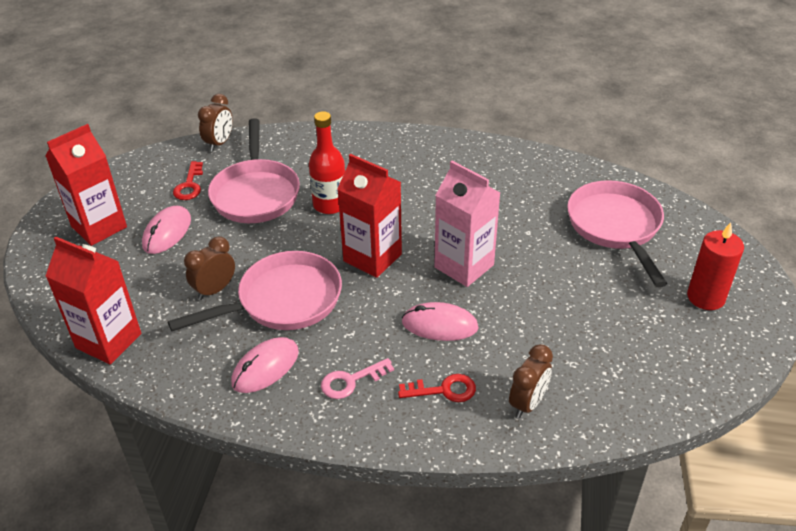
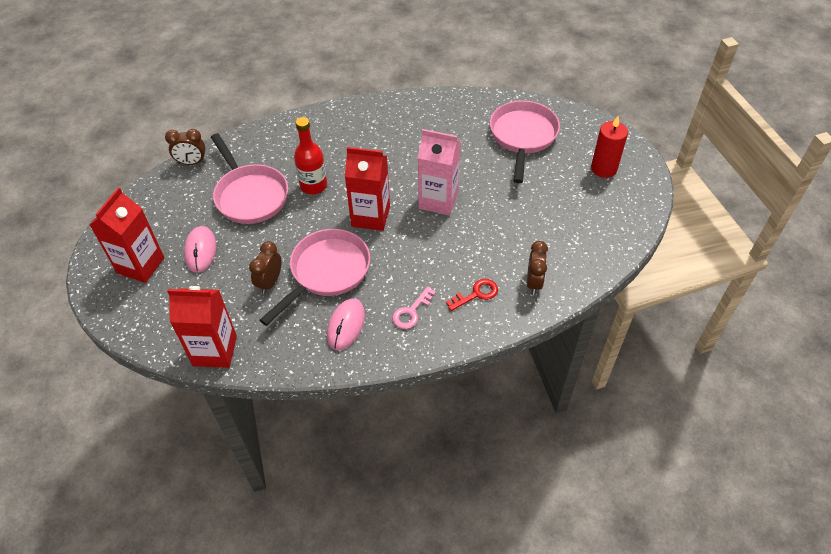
camera: 25 degrees left, 10 degrees up
red key [173,161,203,200] -> none
brown clock [198,94,233,152] -> brown clock turned 90 degrees clockwise [165,129,206,165]
pink mouse [402,302,478,341] -> none
pink pan [567,180,667,287] -> pink pan turned 45 degrees clockwise [490,101,560,183]

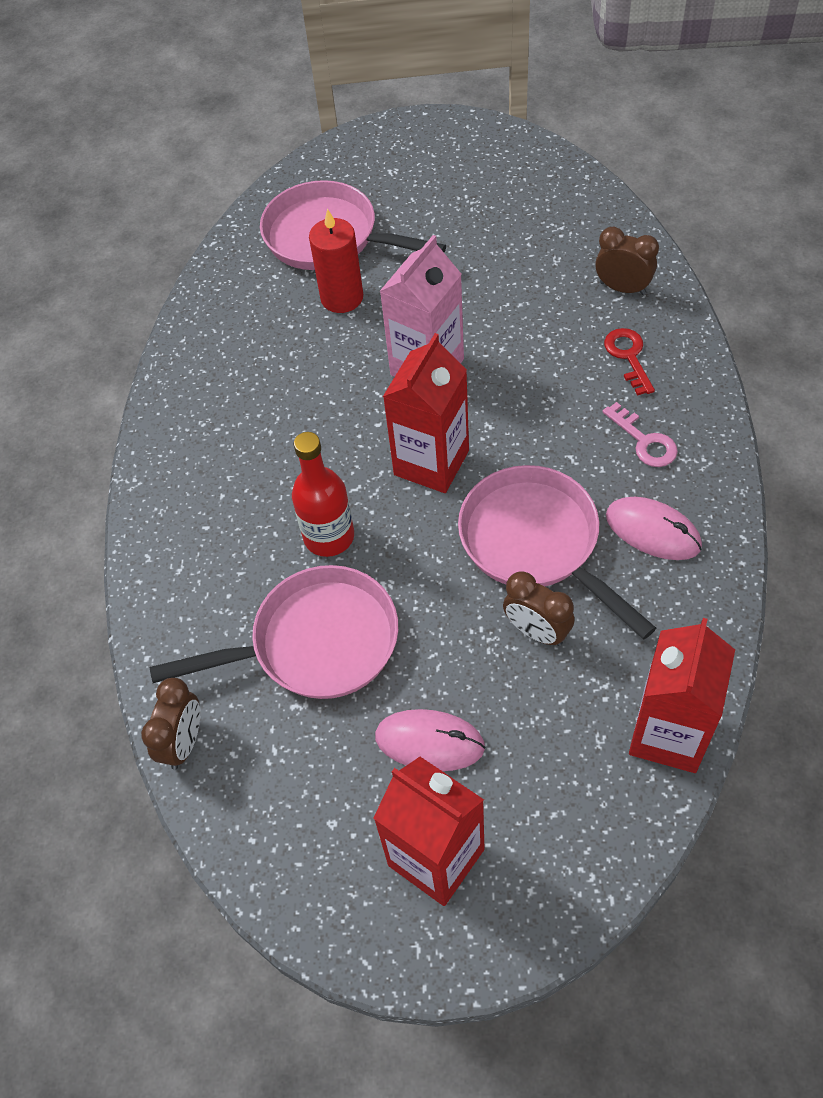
camera: 70 degrees left, 5 degrees up
red candle [591,116,628,178] -> red candle moved to [309,208,363,313]

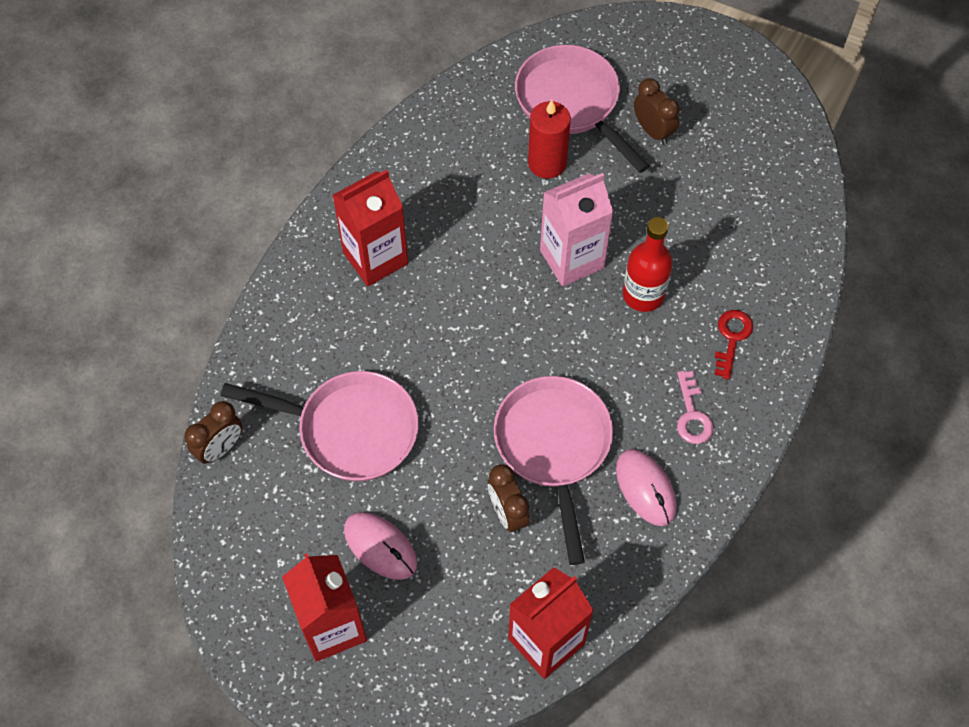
camera: 25 degrees right, 5 degrees up
red bottle [292,432,354,557] -> red bottle moved to [623,217,672,312]
red carton [383,333,469,493] -> red carton moved to [333,170,408,286]
brown clock [595,227,659,295] -> brown clock moved to [634,78,680,144]

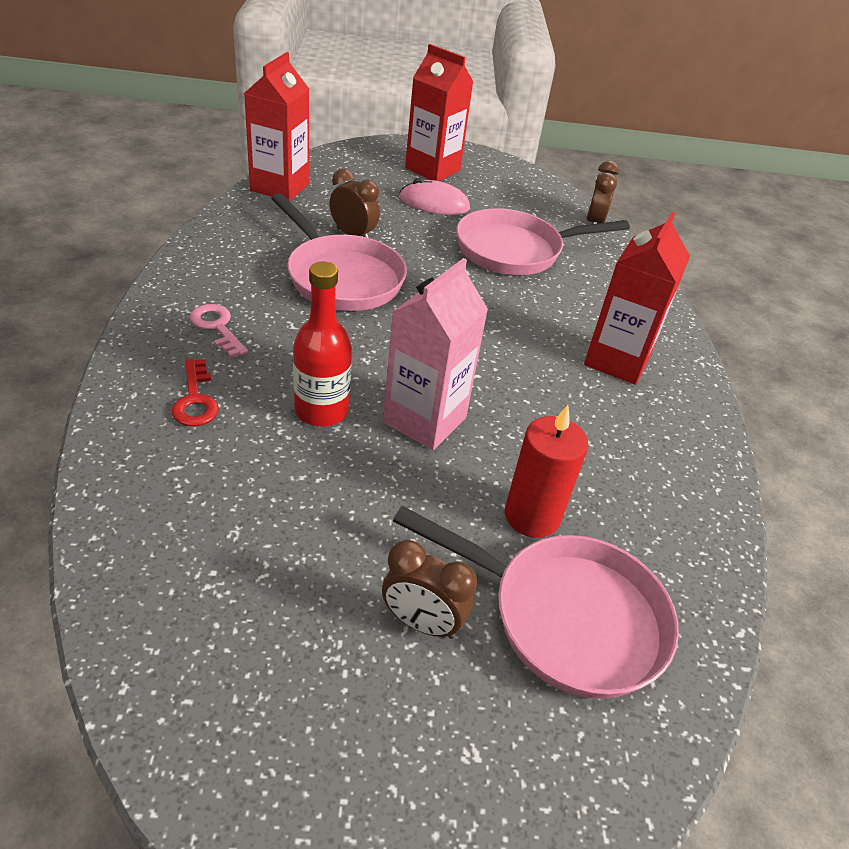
camera: 145 degrees right, 20 degrees down
pink mouse [616,449,677,526] -> none

